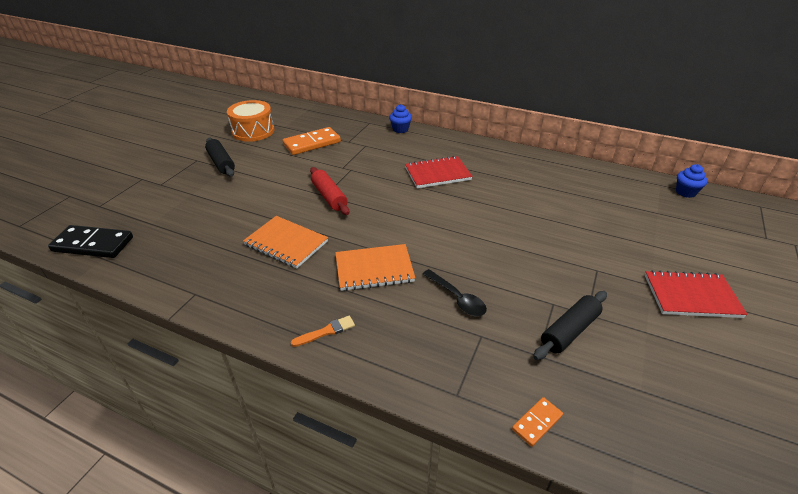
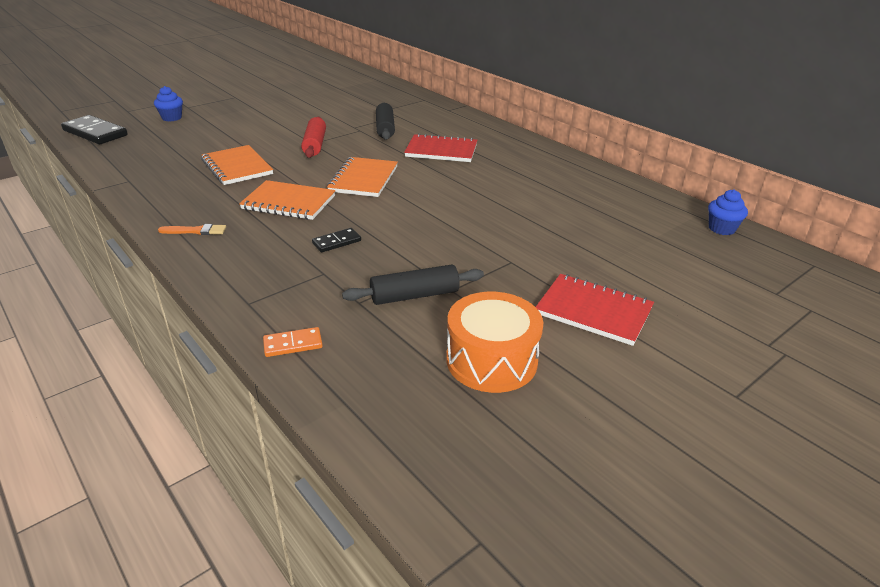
camera: 25 degrees right, 5 degrees down
black rolling pin [205,138,235,177] -> black rolling pin moved to [376,103,395,140]
orange drum [227,100,274,142] -> orange drum moved to [446,292,543,393]
orange domino [283,127,341,155] -> none
blue cupcake [389,104,412,133] -> blue cupcake moved to [154,86,183,122]
black spoon [423,269,487,316] -> black domino [312,228,361,252]
none -> orange notebook [327,157,398,197]

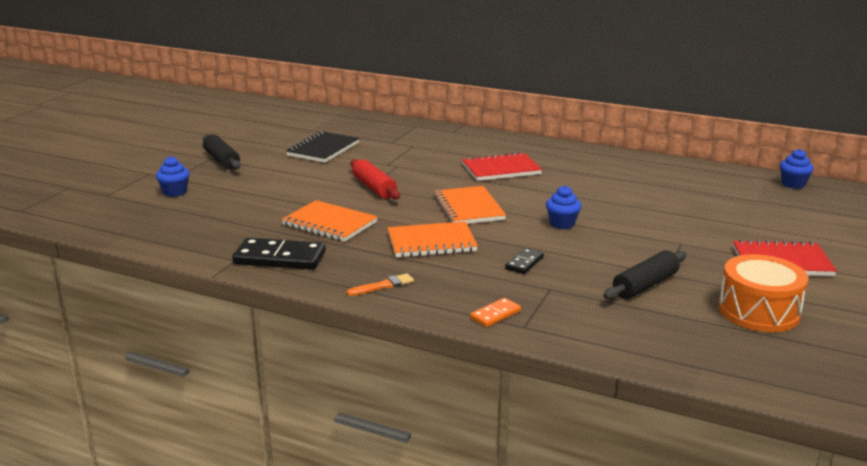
camera: 25 degrees left, 10 degrees down
black domino [61,115,128,144] -> black domino moved to [232,238,326,270]
orange domino [263,327,323,357] -> orange domino moved to [470,298,521,327]
black rolling pin [376,103,395,140] -> black rolling pin moved to [203,134,241,169]
none -> black notebook [286,131,359,163]
none -> blue cupcake [546,186,582,229]

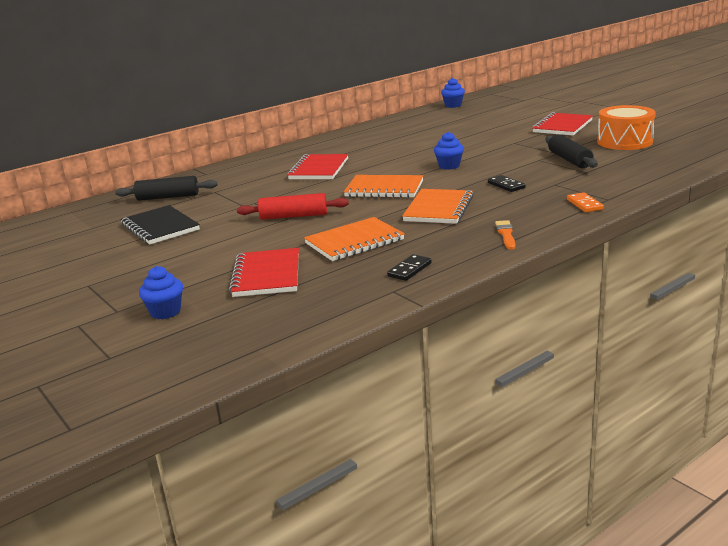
camera: 60 degrees left, 0 degrees up
black rolling pin [203,134,241,169] -> black rolling pin moved to [115,176,217,201]
black domino [232,238,326,270] -> black domino [387,254,432,281], size x0.52
none -> red notebook [229,248,299,297]

